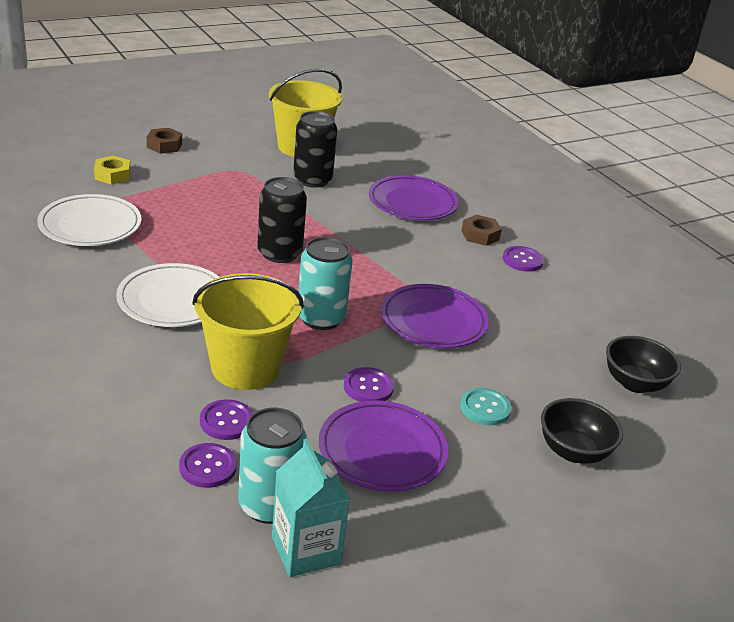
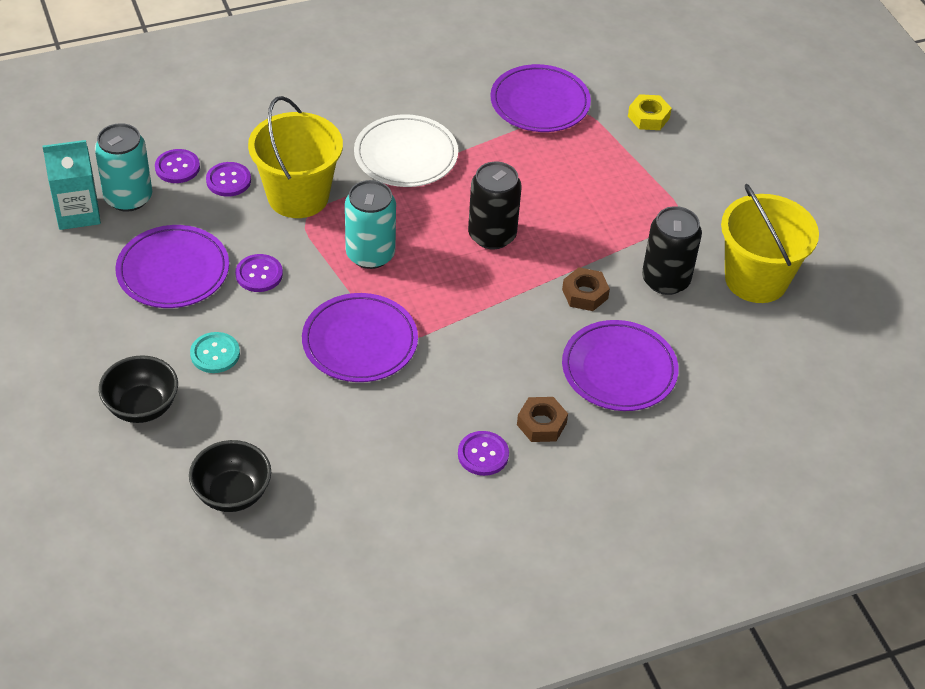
camera: 100 degrees right, 15 degrees up
white plate [37,194,141,246] -> purple plate [490,64,591,132]
brown nut [147,128,182,154] -> brown nut moved to [562,267,610,311]

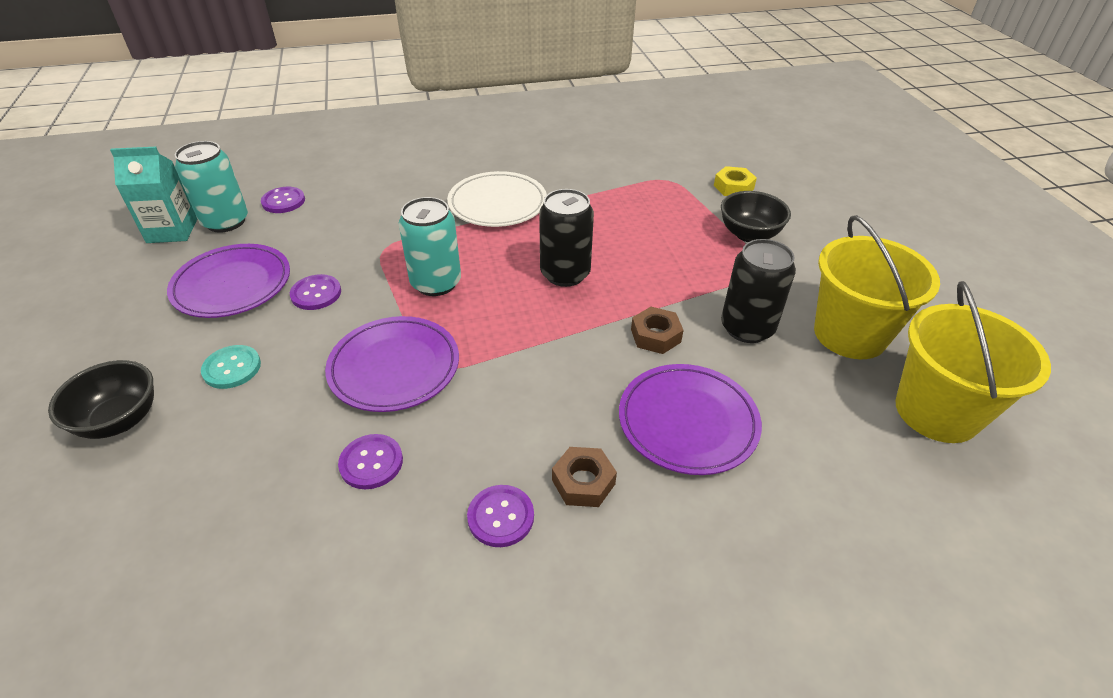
camera: 10 degrees right, 5 degrees down
black bowl [189,440,271,512] -> black bowl moved to [721,191,791,242]
purple button [206,162,251,197] -> purple button moved to [338,434,403,489]
yellow bucket [248,96,343,218] -> yellow bucket moved to [895,281,1051,443]
purple plate [490,64,591,132] -> none

